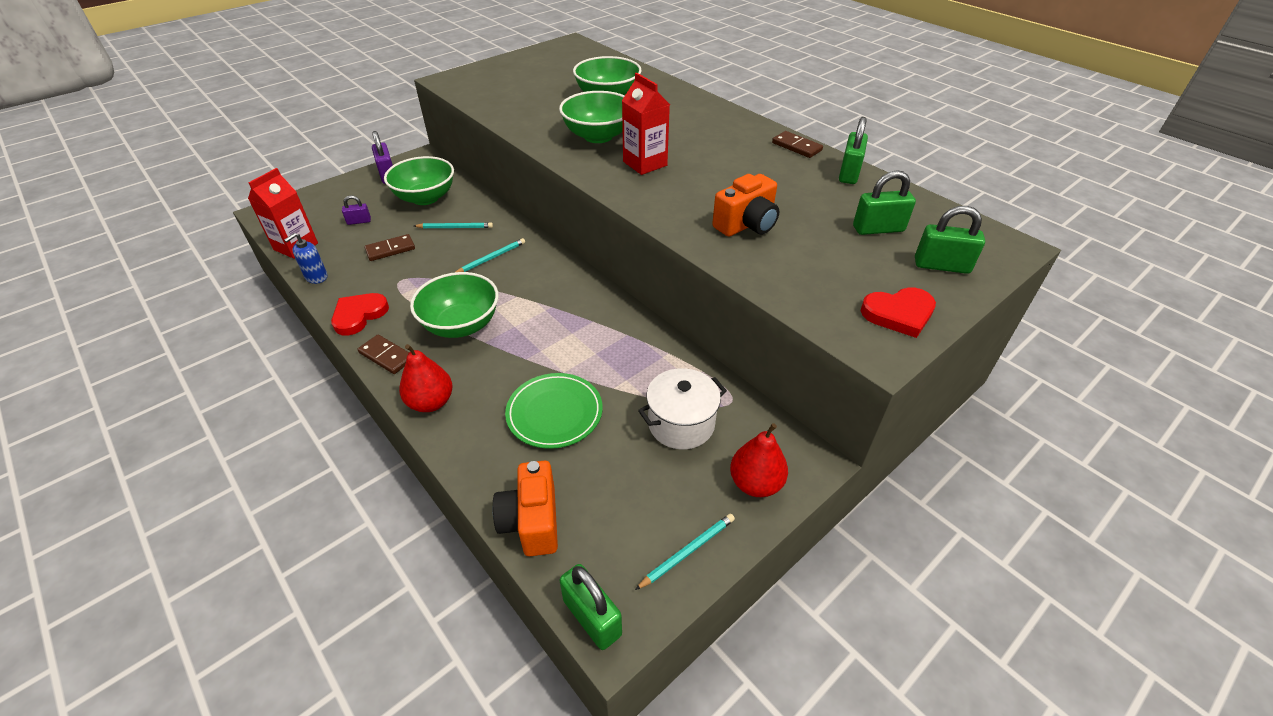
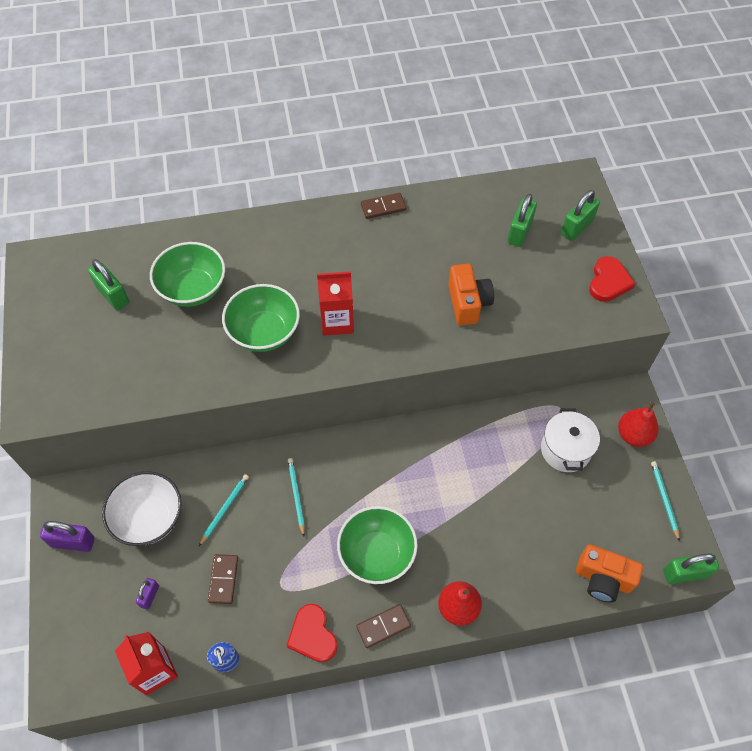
camera: 60 degrees left, 15 degrees up
green bowl [384,156,454,205] -> white bowl [102,471,182,546]
green plate [505,373,603,449] -> none
green padlock [839,117,868,184] -> green padlock moved to [88,259,129,310]

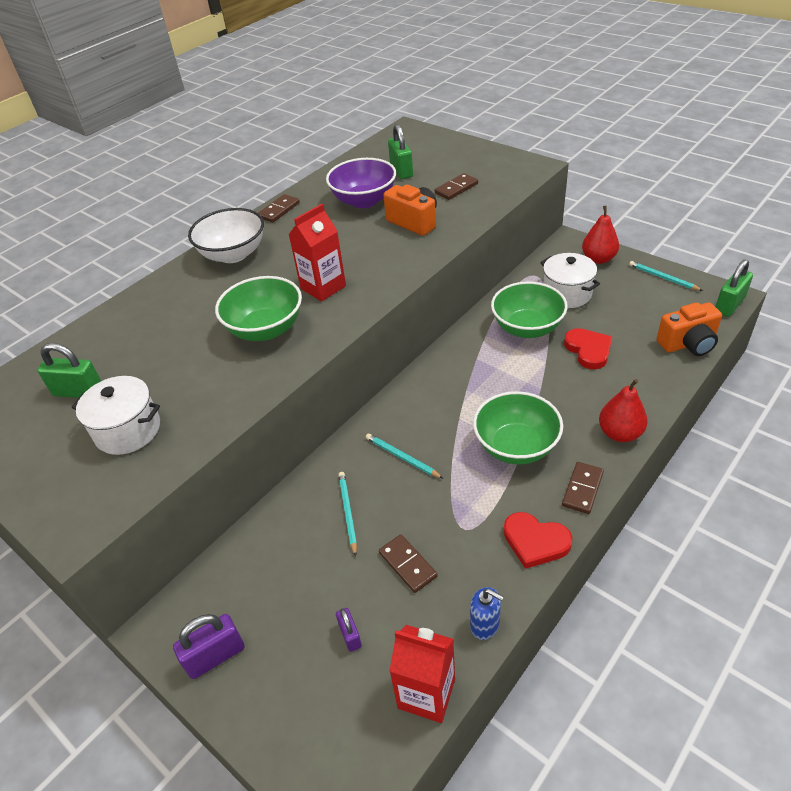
camera: 35 degrees left, 15 degrees down
white bowl [102,471,182,546] -> white bowl moved to [188,208,264,263]
green bowl [150,242,225,307] -> green bowl moved to [491,282,568,338]
green padlock [561,190,600,241] -> none
red heart [589,256,635,302] -> red heart moved to [564,328,612,369]
none -> white pot [72,376,160,455]
none -> purple bowl [326,158,396,208]
none -> brown domino [435,173,478,200]

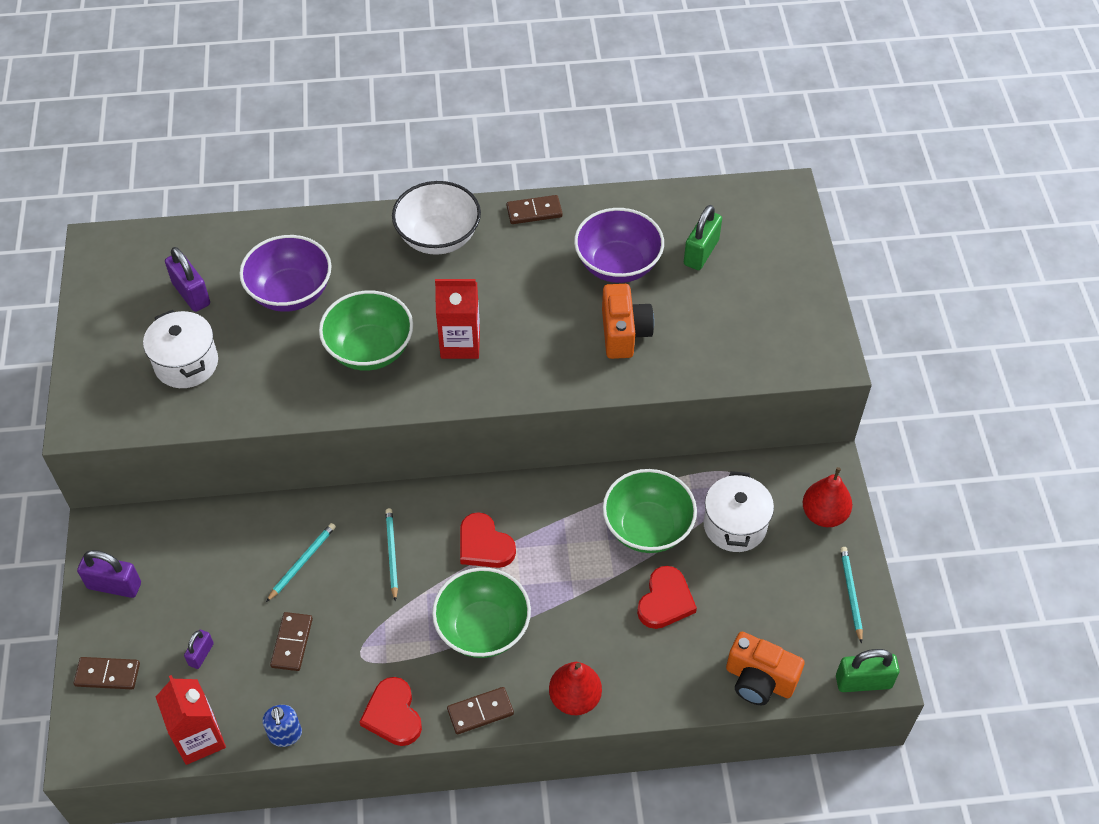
camera: 40 degrees right, 10 degrees up
green padlock [37,343,101,398] -> purple padlock [165,247,210,312]
brown domino [435,173,478,200] -> brown domino moved to [74,657,140,689]
none -> purple bowl [239,235,331,312]
none -> red heart [460,512,516,568]

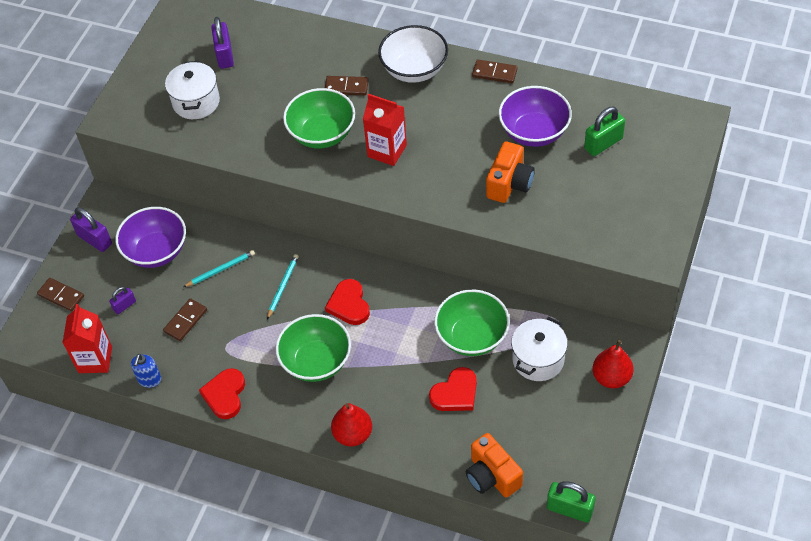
camera: 30 degrees right, 0 degrees up
purple bowl [239,235,331,312] -> purple bowl moved to [115,207,186,268]
brown domino [447,687,514,734] -> brown domino moved to [325,76,369,95]
turquoise pencil [840,547,863,644] -> none

